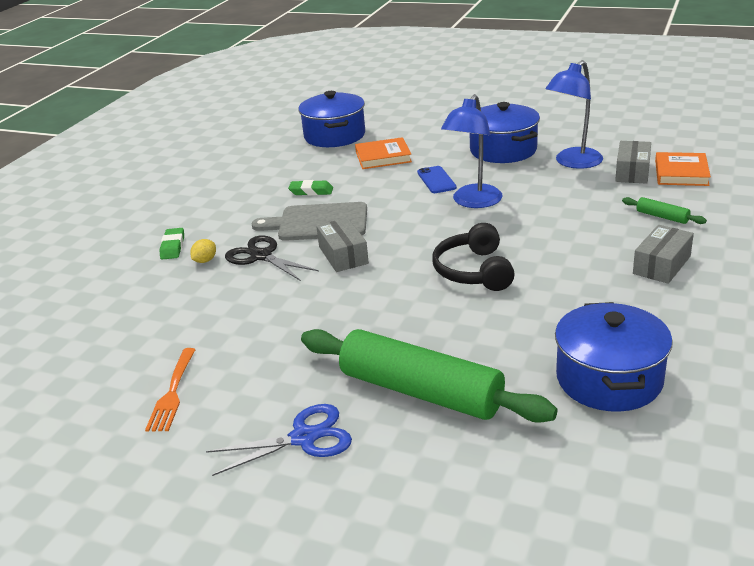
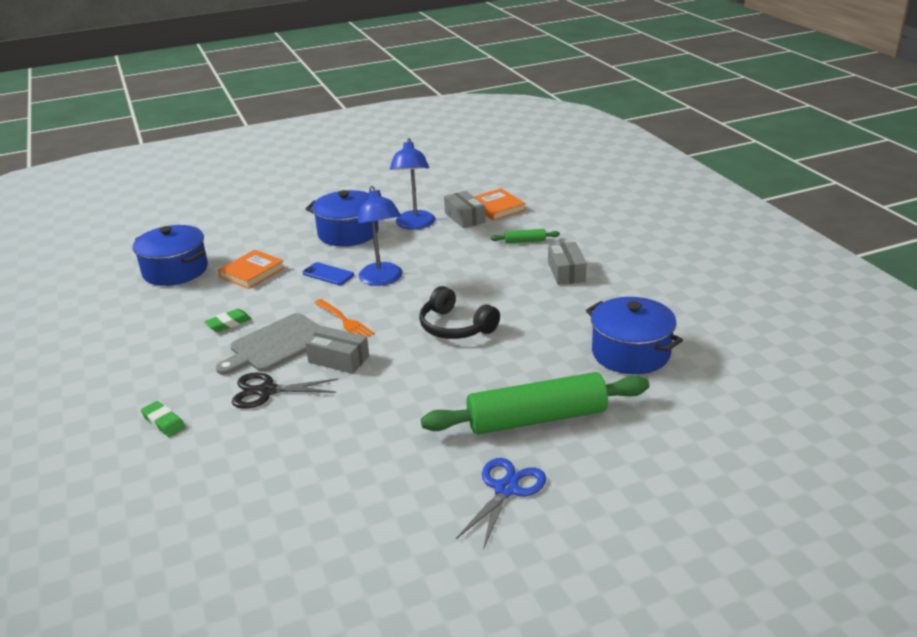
camera: 45 degrees left, 0 degrees up
orange fork [145,348,196,432] -> orange fork moved to [314,299,375,337]
yellow lemon [190,239,216,263] -> none

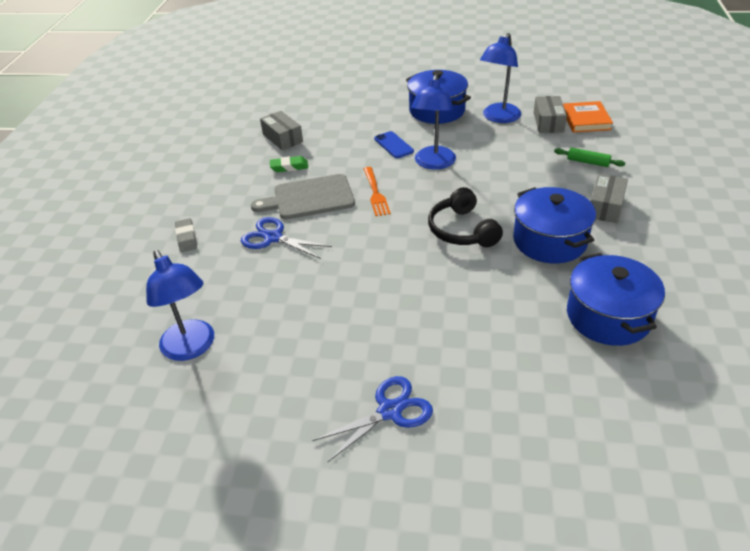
camera: 30 degrees right, 10 degrees up
blue pot [133,225,208,286] -> blue pot moved to [513,187,596,263]
green eraser [141,401,186,437] -> grey eraser [175,218,197,252]
orange book [218,250,285,289] -> none
black scissors [232,373,338,409] -> blue scissors [241,217,332,259]
grey box [305,326,369,374] -> grey box moved to [260,111,303,150]
green rolling pin [421,372,650,434] -> none
none -> blue lamp [146,250,214,361]

